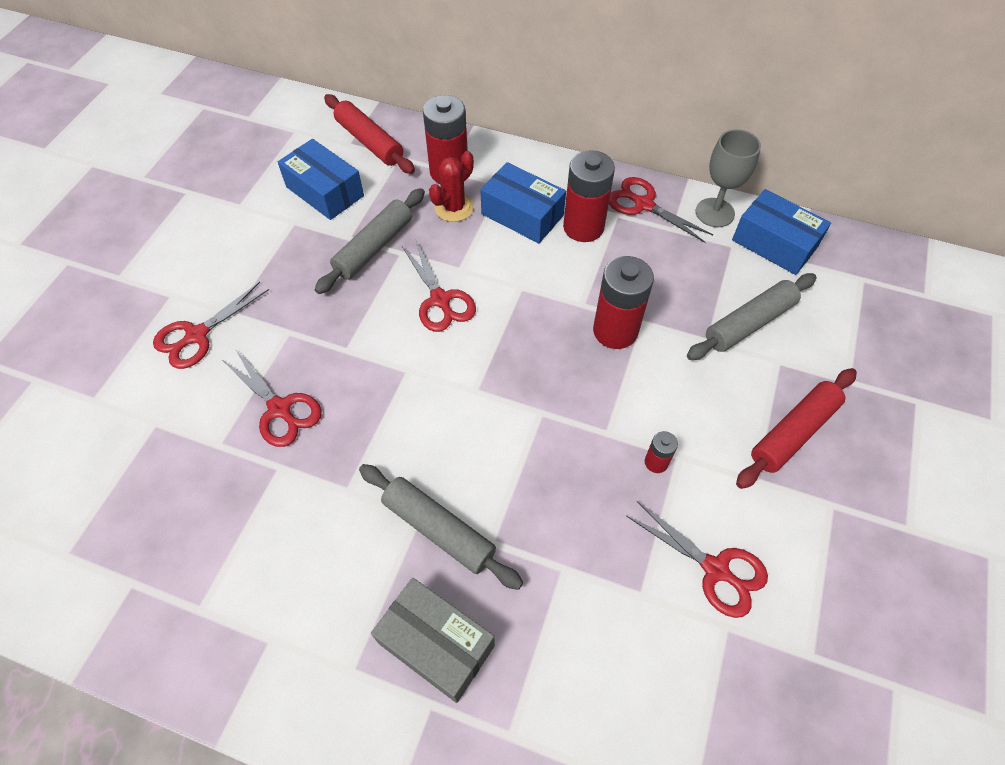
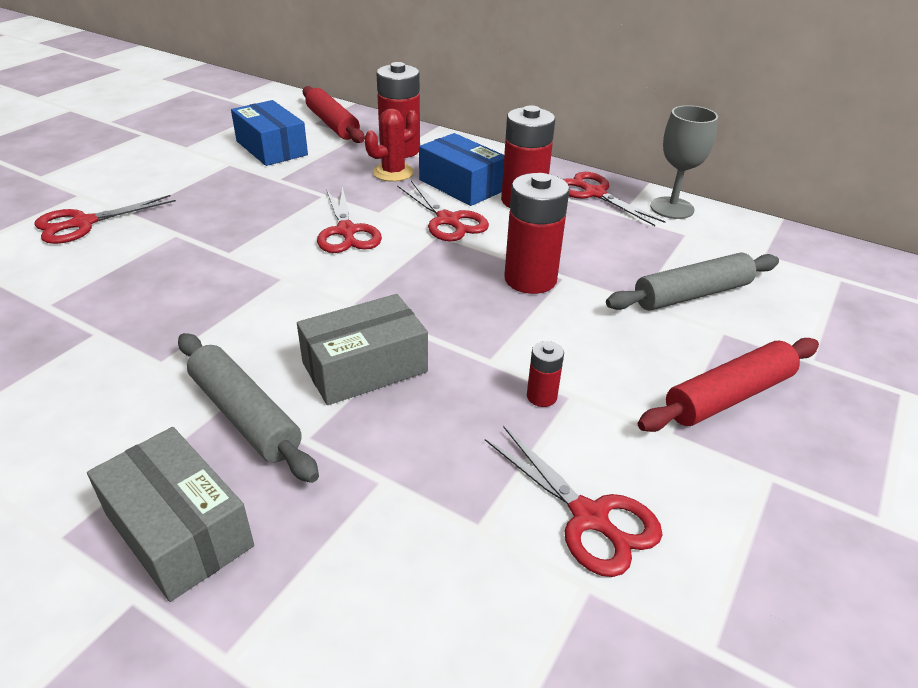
camera: 10 degrees right, 20 degrees down
red scissors [221,350,322,447] -> red scissors moved to [397,181,489,242]
grey rolling pin [315,188,425,294] -> none
blue box [732,189,831,275] -> none
none -> grey box [297,294,428,405]

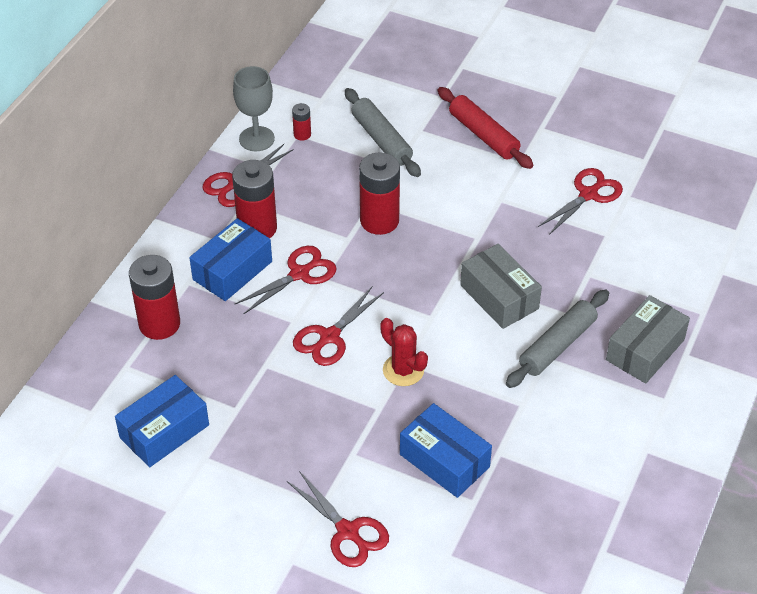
camera: 95 degrees left, 10 degrees up
red rolling pin [302,86,365,143] -> none
red scissors [317,186,382,253] -> red scissors turned 150 degrees clockwise [293,287,384,366]
red cactus [365,109,418,182] -> red cactus moved to [380,318,428,386]
red battery [527,341,564,407] -> red battery moved to [292,103,311,141]
none -> blue box [400,403,492,498]

